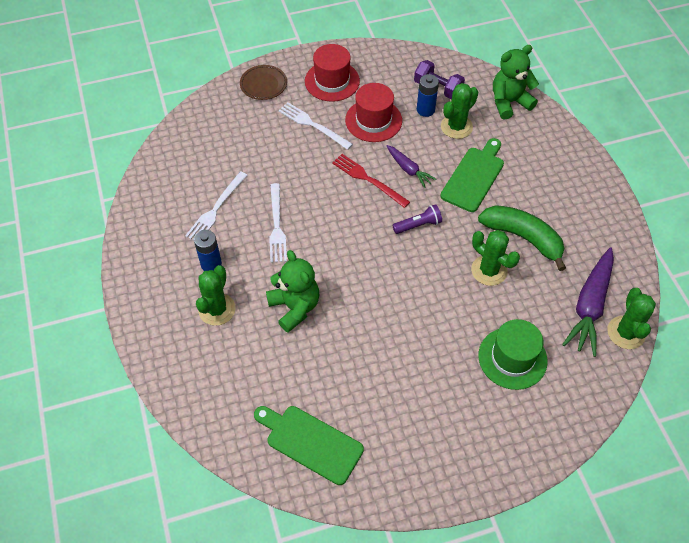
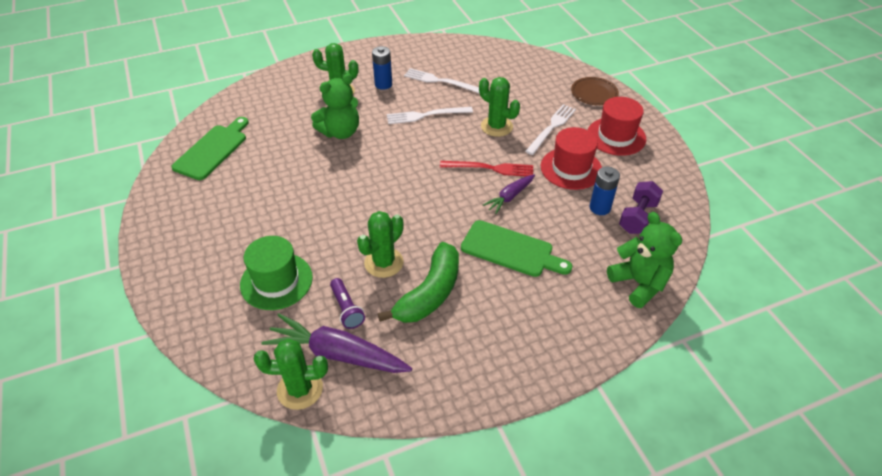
camera: 85 degrees right, 10 degrees down
red fork [332,154,410,208] -> red fork turned 60 degrees clockwise [440,161,533,176]
purple flashlight [392,204,442,234] -> purple flashlight moved to [330,278,365,329]
green cactus [441,83,478,139] -> green cactus moved to [479,77,520,137]

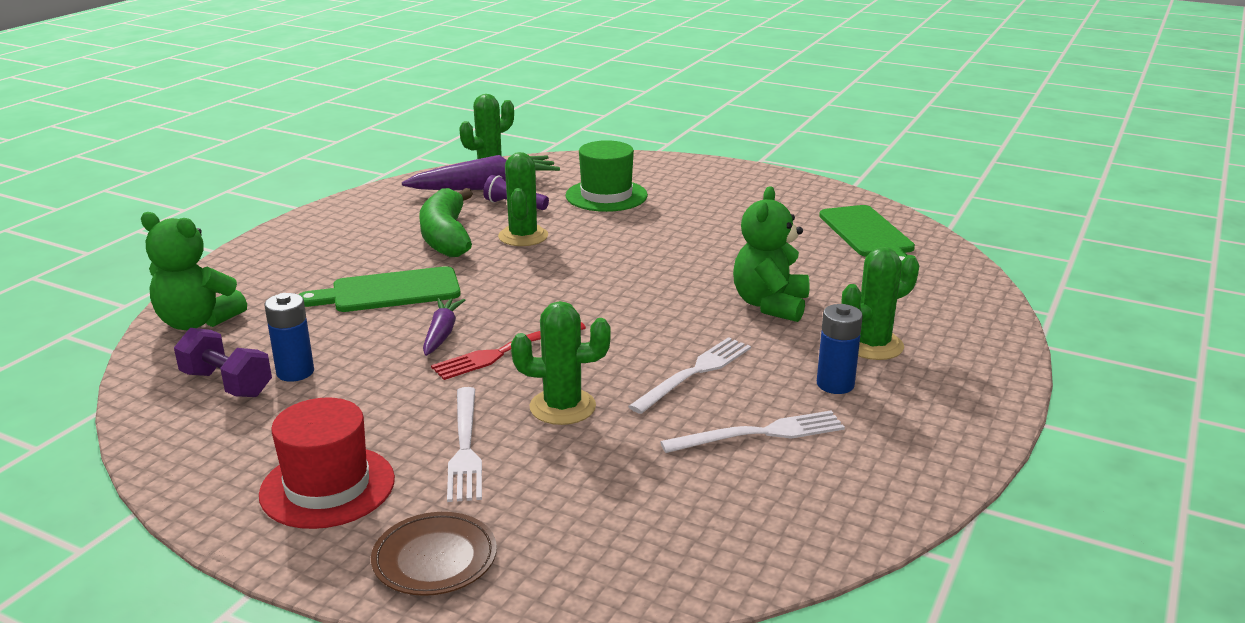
camera: 140 degrees right, 20 degrees down
red hat [541,127,602,190] -> none
purple dumbbell [619,181,663,234] -> purple dumbbell turned 45 degrees counterclockwise [174,328,272,397]

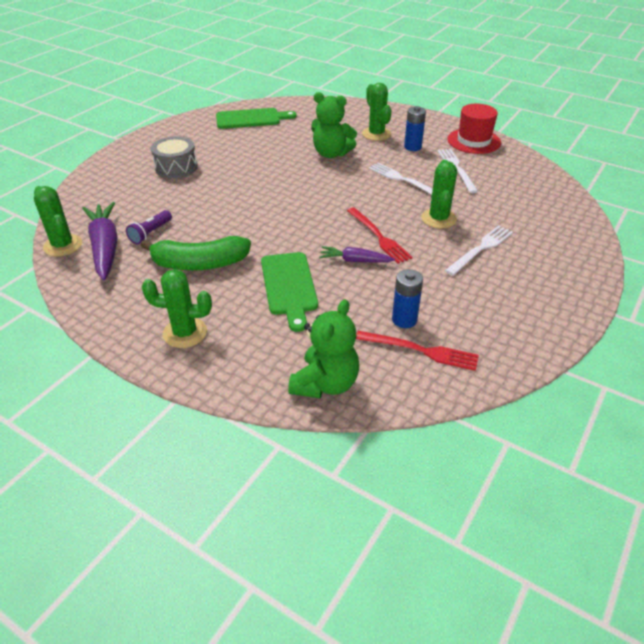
camera: 85 degrees left, 15 degrees up
purple dumbbell [174,328,272,397] -> red fork [356,331,479,371]
red hat [259,397,395,529] -> red hat moved to [447,104,501,154]
brown plate [371,512,497,596] -> none
white fork [447,387,482,502] -> white fork turned 45 degrees counterclockwise [445,226,513,276]
green cactus [498,152,548,246] -> green cactus moved to [142,269,212,348]
green hat [565,140,648,212] -> none
none -> grey drum [151,136,198,179]

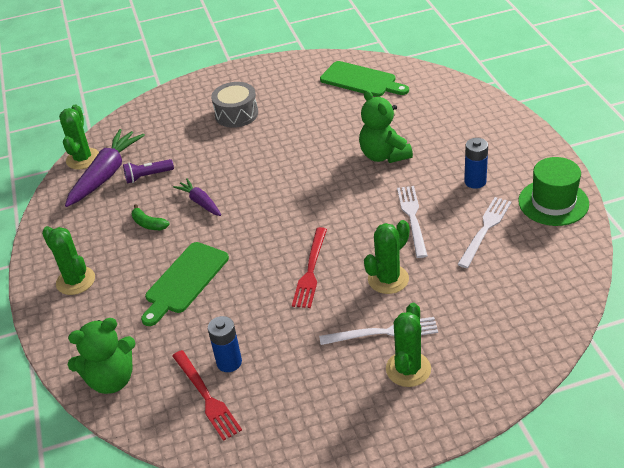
camera: 45 degrees right, 0 degrees up
green banana [141,236,251,270] -> green banana [132,204,170,230], size x0.48
purple carrot [319,246,395,263] -> purple carrot moved to [173,178,221,216]
green cactus [362,83,392,141] -> green cactus moved to [386,303,431,387]
red hat [447,104,501,154] -> green hat [518,157,589,226]

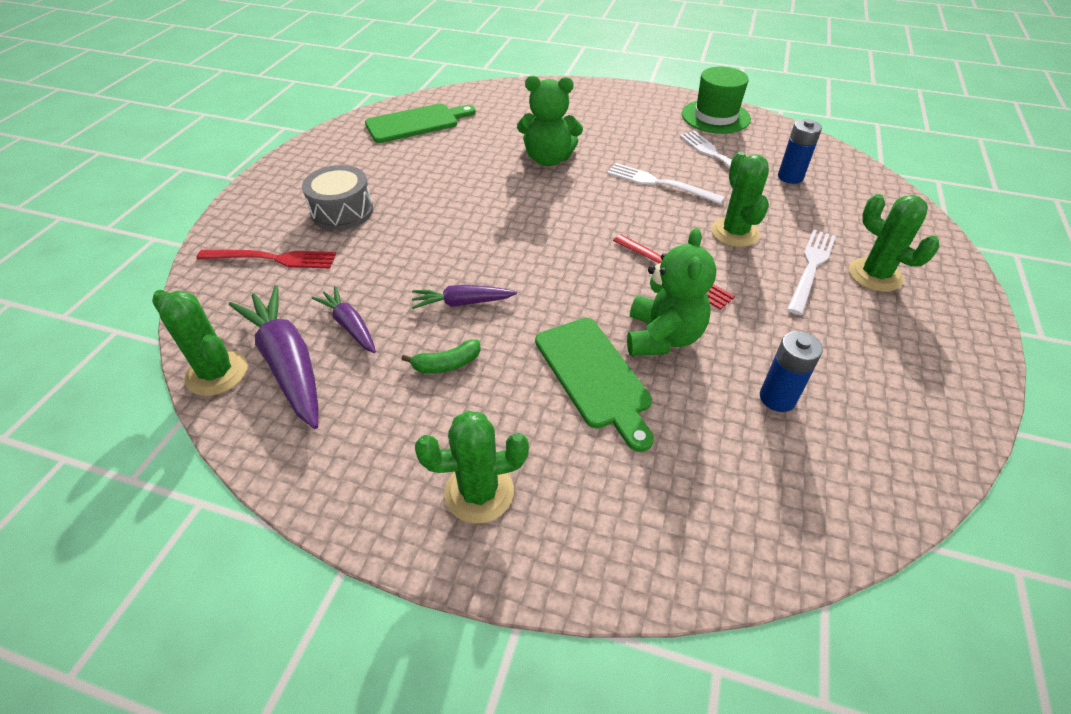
camera: 60 degrees left, 5 degrees up
green teddy bear [68,318,135,394] -> green teddy bear moved to [627,228,716,356]
purple flashlight [123,159,174,183] -> purple carrot [312,286,376,353]
red fork [173,350,242,441] -> red fork moved to [197,250,336,268]
blue battery [464,138,488,189] -> blue battery moved to [778,119,822,184]

